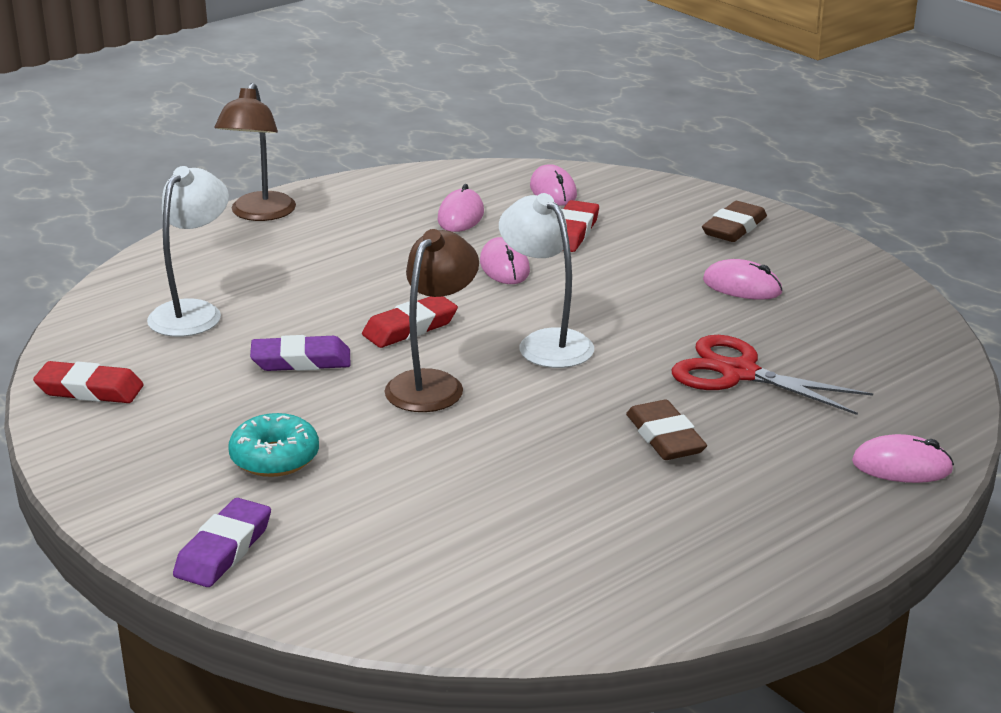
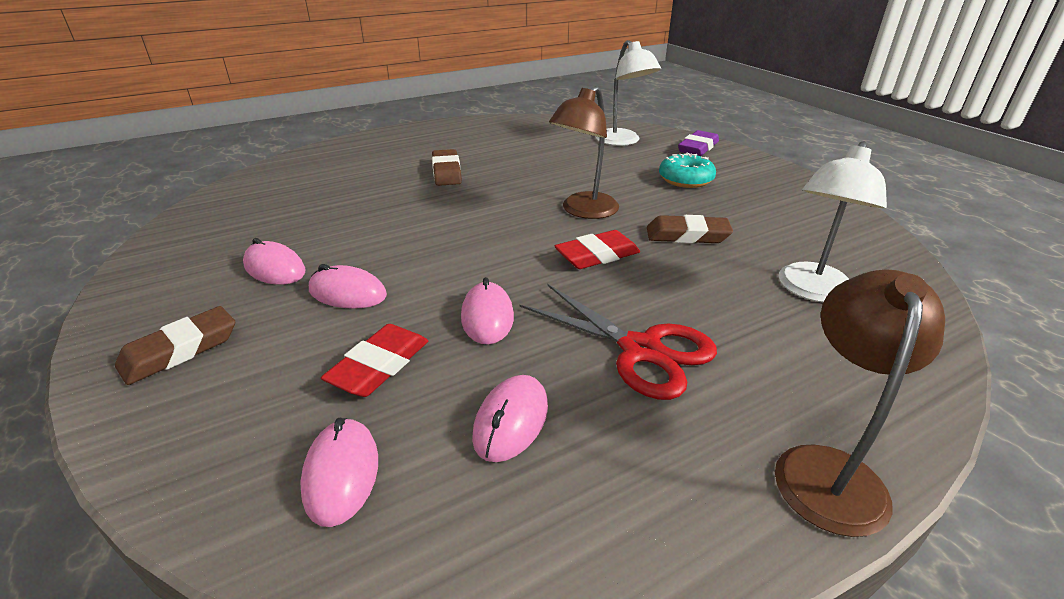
camera: 170 degrees left, 5 degrees up
red eraser [33,361,144,403] -> none
purple eraser [250,335,351,371] -> brown eraser [647,215,733,243]
white lamp [499,193,594,368] -> white lamp moved to [595,40,661,146]
red scissors [671,335,873,415] -> red scissors moved to [520,284,717,400]
pink mouse [852,434,954,483] -> pink mouse moved to [309,264,387,309]

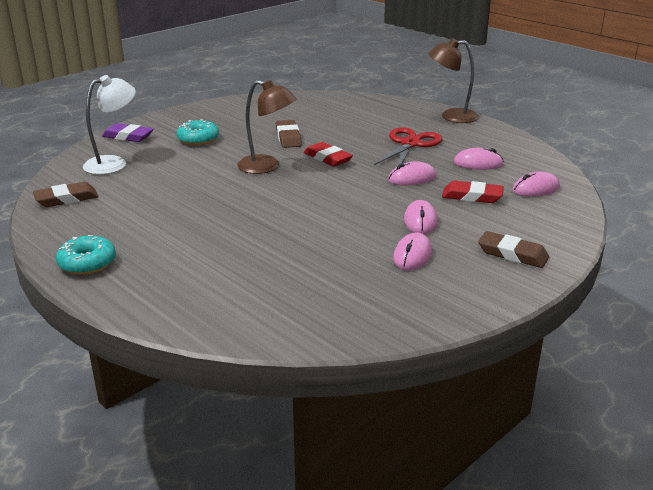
camera: 105 degrees left, 5 degrees down
brown eraser [432,149,462,186] -> brown eraser moved to [33,182,99,207]
white lamp [779,141,887,302] -> none
none -> turquoise donut [56,235,116,275]

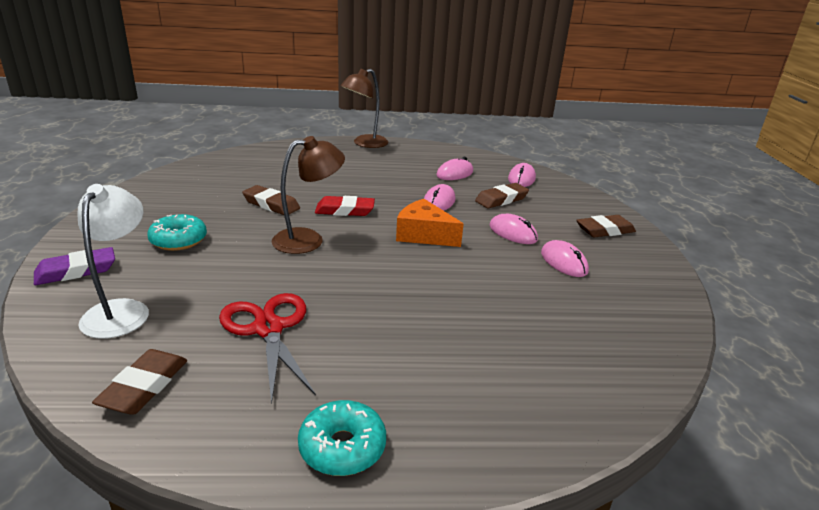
camera: 50 degrees left, 0 degrees up
red scissors [374,127,442,165] -> red scissors moved to [219,293,316,404]
red eraser [442,181,504,203] -> brown eraser [475,183,529,209]
none -> orange cheese [396,199,463,247]

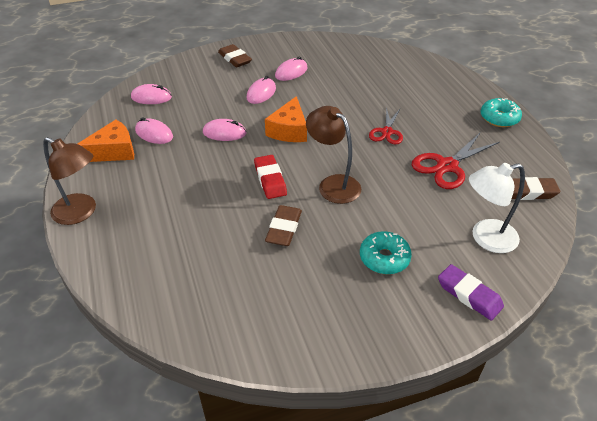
camera: 105 degrees left, 15 degrees up
brown eraser [475,183,529,209] -> none
none -> orange cheese [77,120,134,162]
none -> red scissors [369,107,403,145]

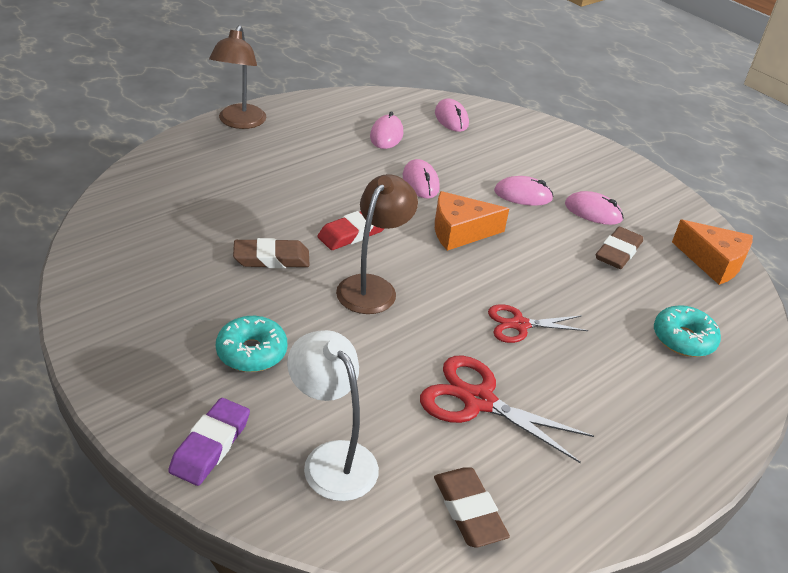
camera: 65 degrees right, 5 degrees down
orange cheese [77,120,134,162] -> orange cheese moved to [672,220,753,285]
brown eraser [218,44,252,67] -> brown eraser moved to [596,227,643,269]
turquoise donut [481,98,522,127] -> turquoise donut moved to [654,305,721,357]

